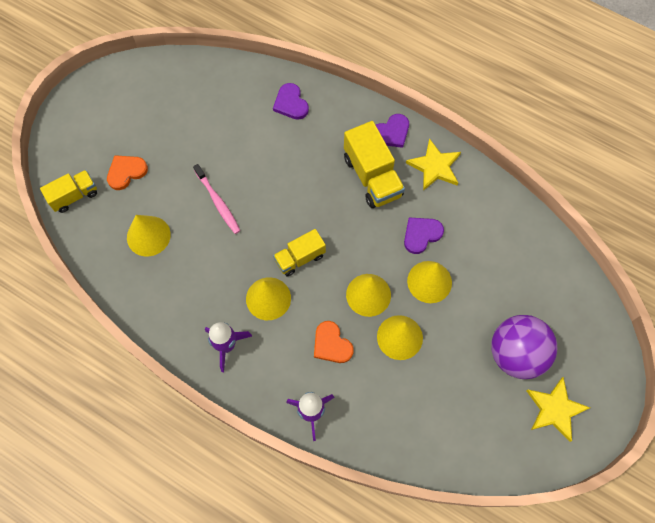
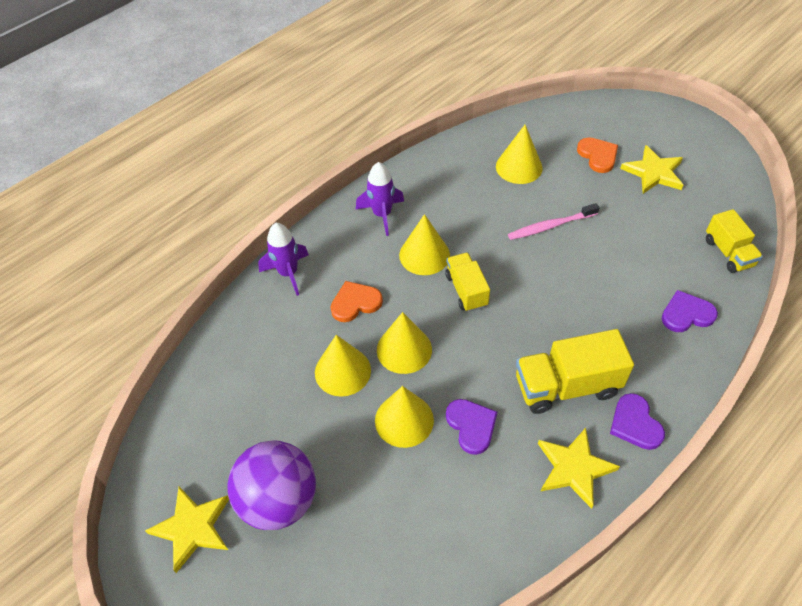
camera: 105 degrees right, 15 degrees down
yellow truck [40,170,97,213] -> yellow truck moved to [706,209,763,273]
none -> yellow star [620,145,683,194]

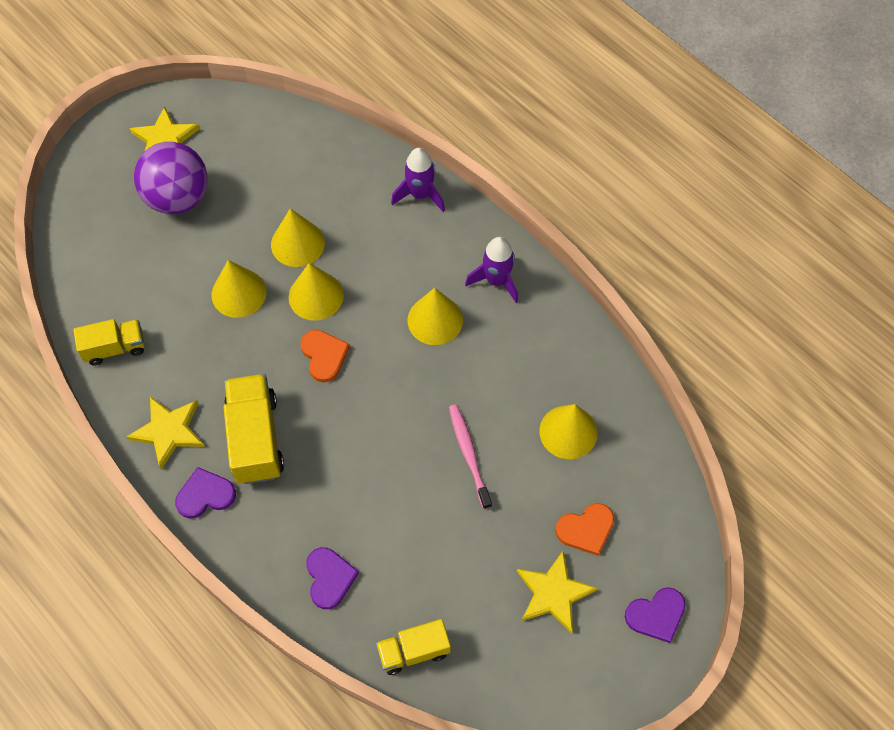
camera: 90 degrees right, 10 degrees up
orange heart [331,281,383,322] -> orange heart moved to [300,330,350,382]
yellow truck [445,252,490,312] -> yellow truck moved to [73,319,145,366]
purple heart [446,399,497,455] -> purple heart moved to [625,587,686,643]

